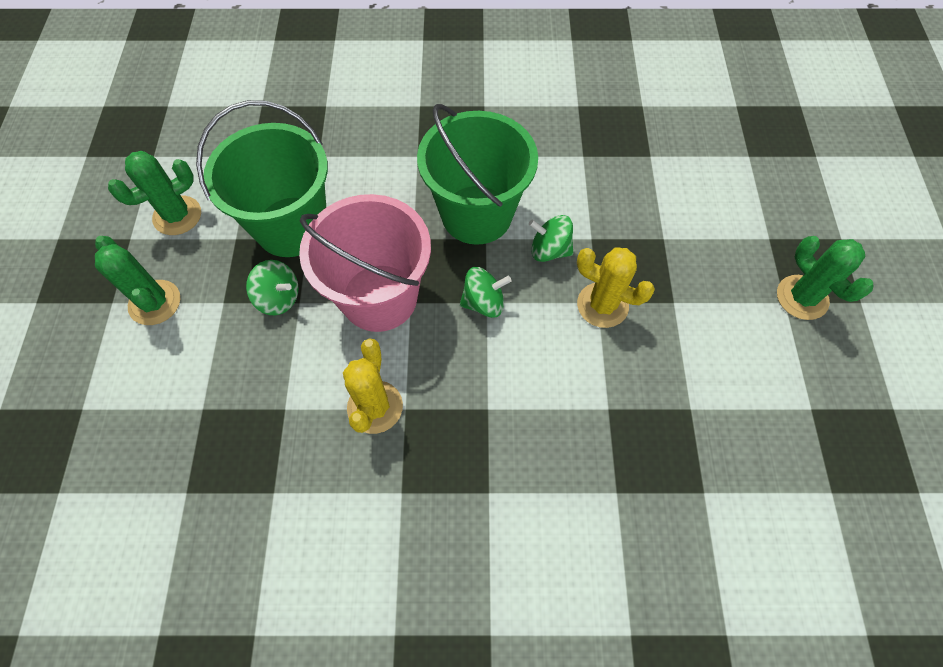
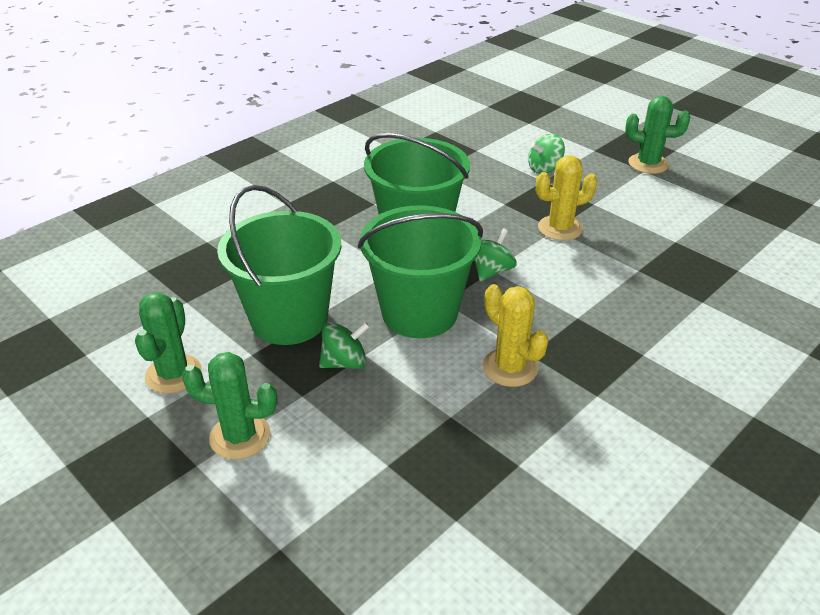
camera: 45 degrees left, 25 degrees down
pink bucket [299,194,431,332] -> green bucket [358,205,483,338]
green spinning top [529,215,573,262] -> green spinning top moved to [528,134,565,174]

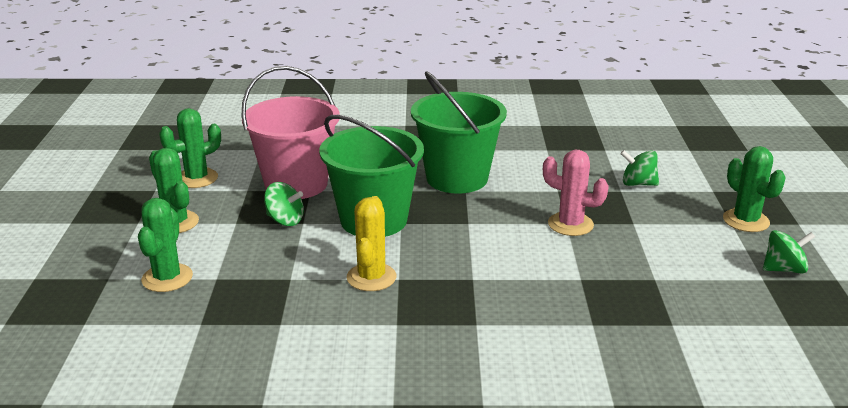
camera: 45 degrees right, 10 degrees down
green bucket [217,185,342,345] -> pink bucket [242,66,340,199]
green spinning top [475,228,517,281] -> green spinning top moved to [763,230,815,274]
yellow cactus [536,155,598,241] -> pink cactus [543,150,609,236]
none -> green cactus [138,198,193,292]

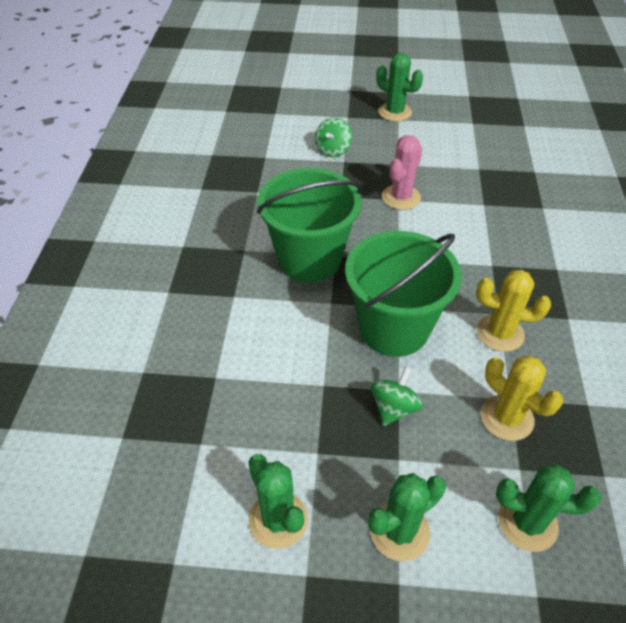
camera: 85 degrees left, 20 degrees up
pink bucket [242,66,340,199] -> none
green cactus [723,146,786,232] -> green cactus turned 60 degrees clockwise [376,53,423,122]
green spinning top [763,230,815,274] -> none
none -> yellow cactus [481,355,563,441]

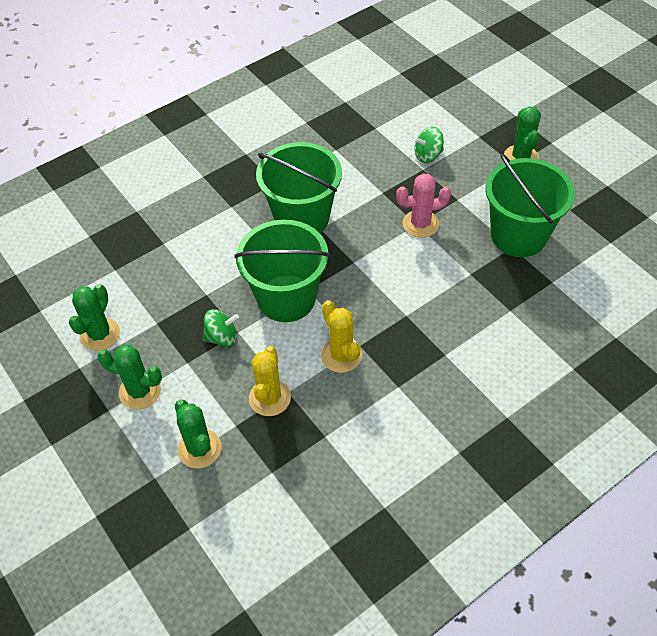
camera: 50 degrees right, 5 degrees up
none -> green bucket [485,154,575,257]

